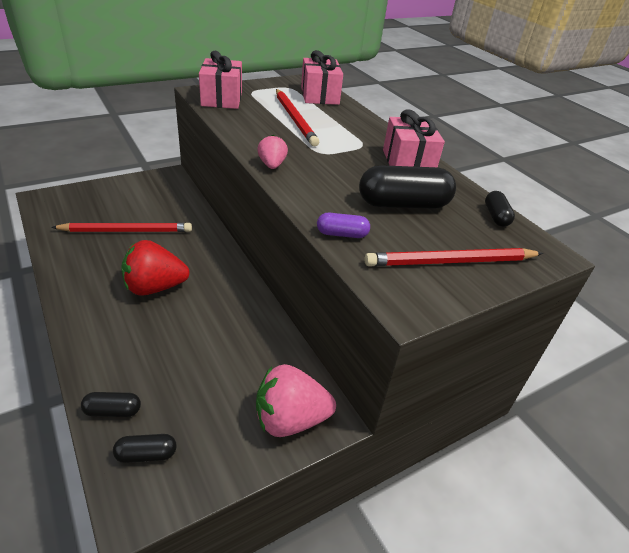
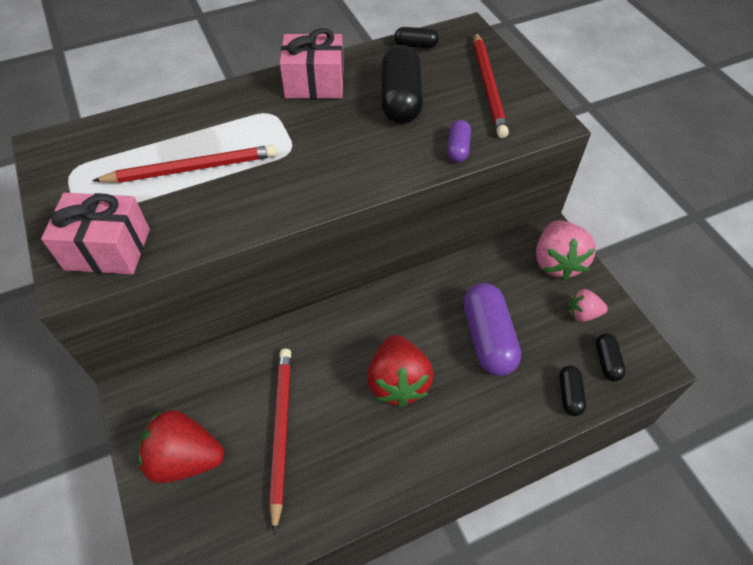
camera: 80 degrees left, 15 degrees up
pink strawberry [257,135,288,169] -> pink strawberry moved to [568,289,608,322]
pink gift [301,50,343,105] -> none
none -> red strawberry [138,410,224,483]
none -> purple capsule [463,283,521,376]

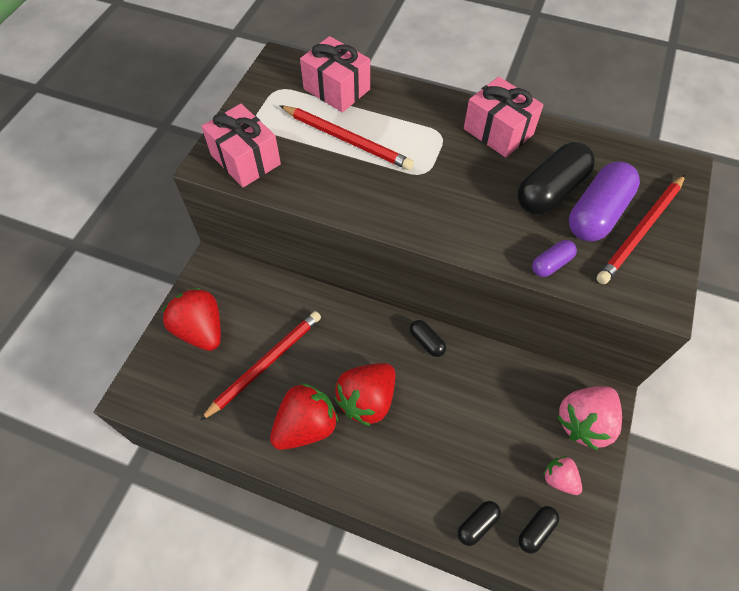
camera: 45 degrees right, 5 degrees up
black capsule [394,27,439,48] -> black capsule moved to [410,320,446,357]
purple capsule [463,283,521,376] -> purple capsule moved to [569,161,640,242]
none -> red strawberry [270,383,338,450]
none -> pink gift [300,36,370,113]

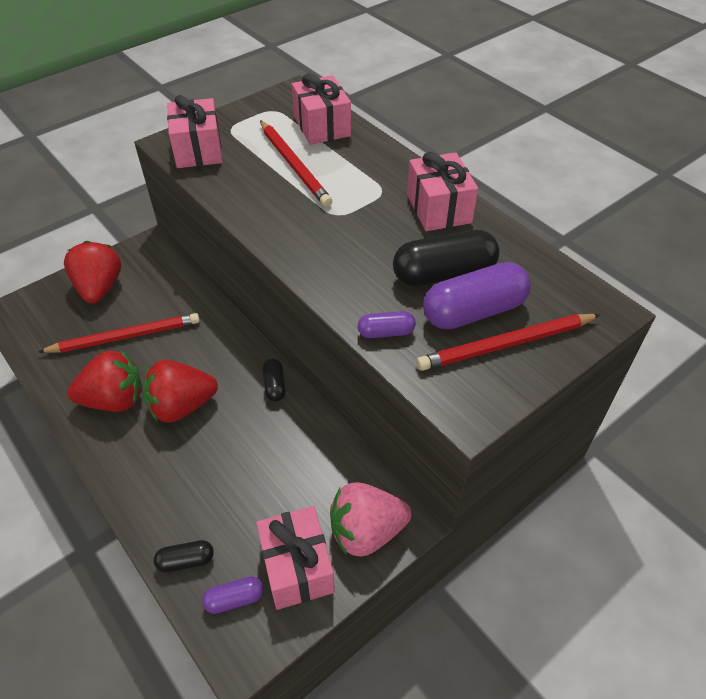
camera: 30 degrees right, 10 degrees down
black capsule [518,506,559,554] -> purple capsule [202,576,263,614]
pink strawberry [543,456,582,495] -> pink gift [256,506,335,610]

